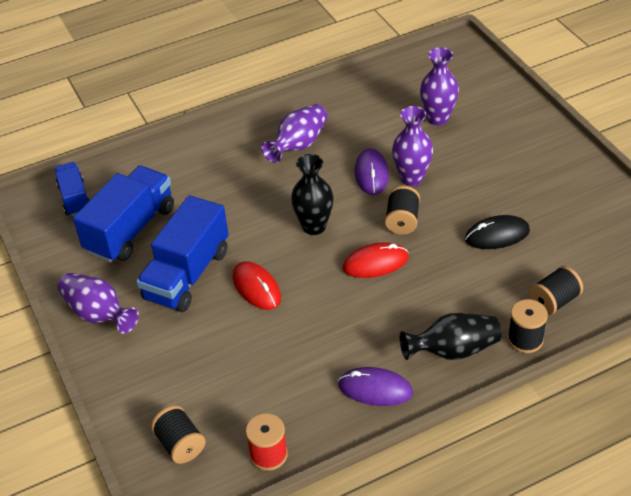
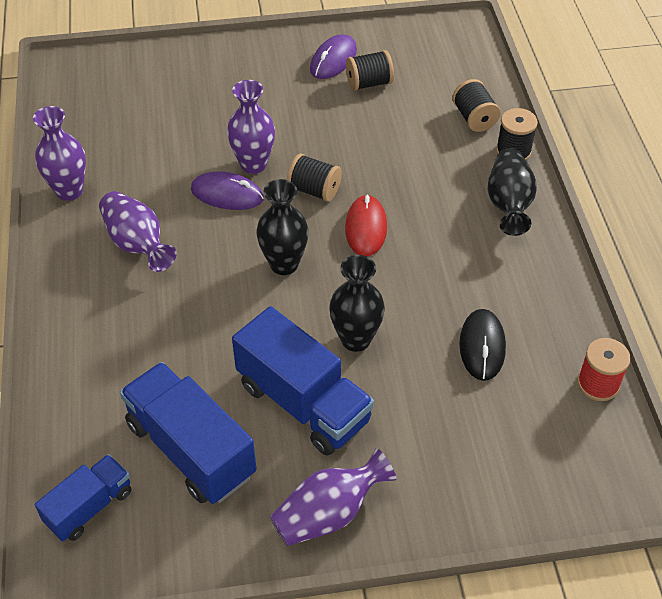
camera: 75 degrees left, 5 degrees up
blue truck [55,162,90,216] -> blue truck turned 135 degrees clockwise [35,454,131,541]
black spool [151,405,206,464] -> black spool moved to [346,50,394,91]
red mouse [232,261,281,310] -> black vase [329,255,385,352]
purple mouse [338,367,413,406] -> purple mouse moved to [310,34,357,79]
purple vase [420,47,459,126] -> purple vase moved to [33,106,86,201]
black mouse [465,215,530,249] -> black mouse moved to [459,309,506,381]

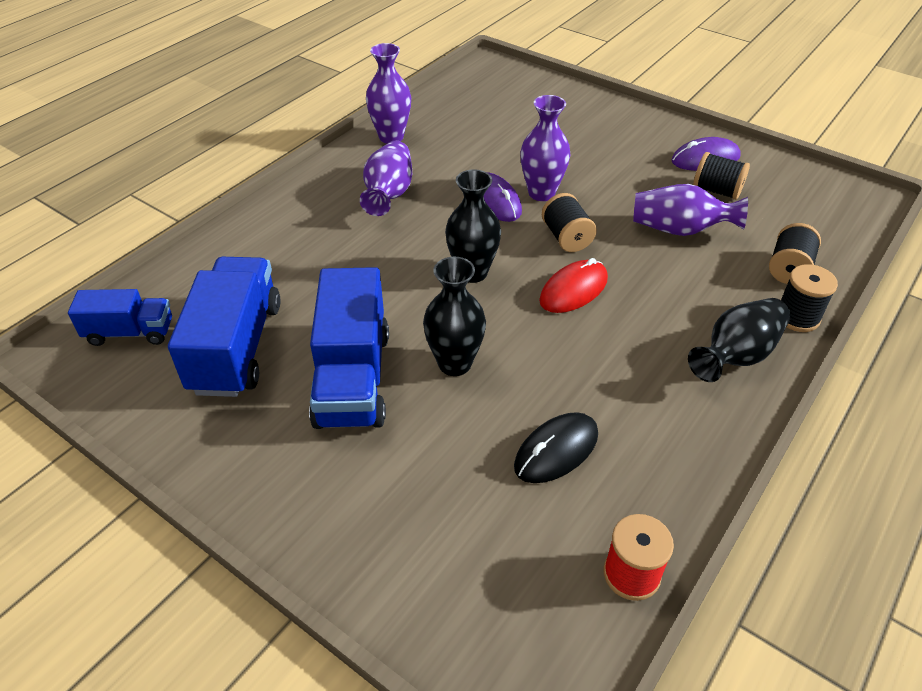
camera: 45 degrees right, 5 degrees down
purple vase [270,448,396,546] -> purple vase moved to [633,184,748,236]

